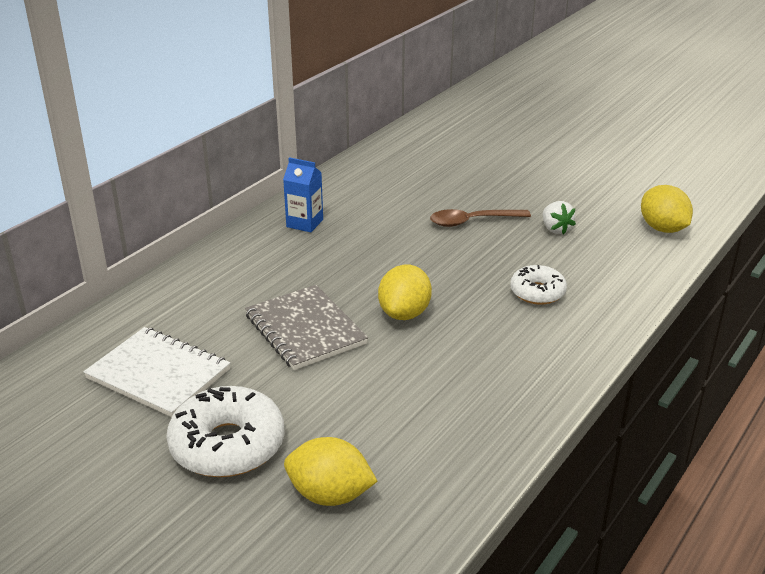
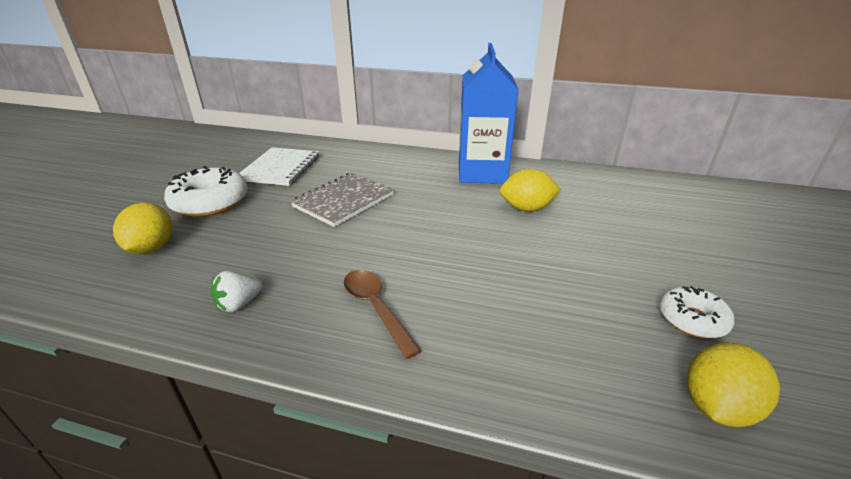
camera: 70 degrees right, 0 degrees up
blue carton [283,157,323,233] -> blue carton [459,43,519,184], size x2.10
yellow lemon [378,264,432,320] -> yellow lemon moved to [500,169,561,212]
brown spoon [430,209,531,227] -> brown spoon moved to [344,270,421,359]
white donut [510,265,567,305] -> white donut moved to [660,286,734,338]
white strawberry [543,201,576,235] -> white strawberry moved to [211,271,262,312]

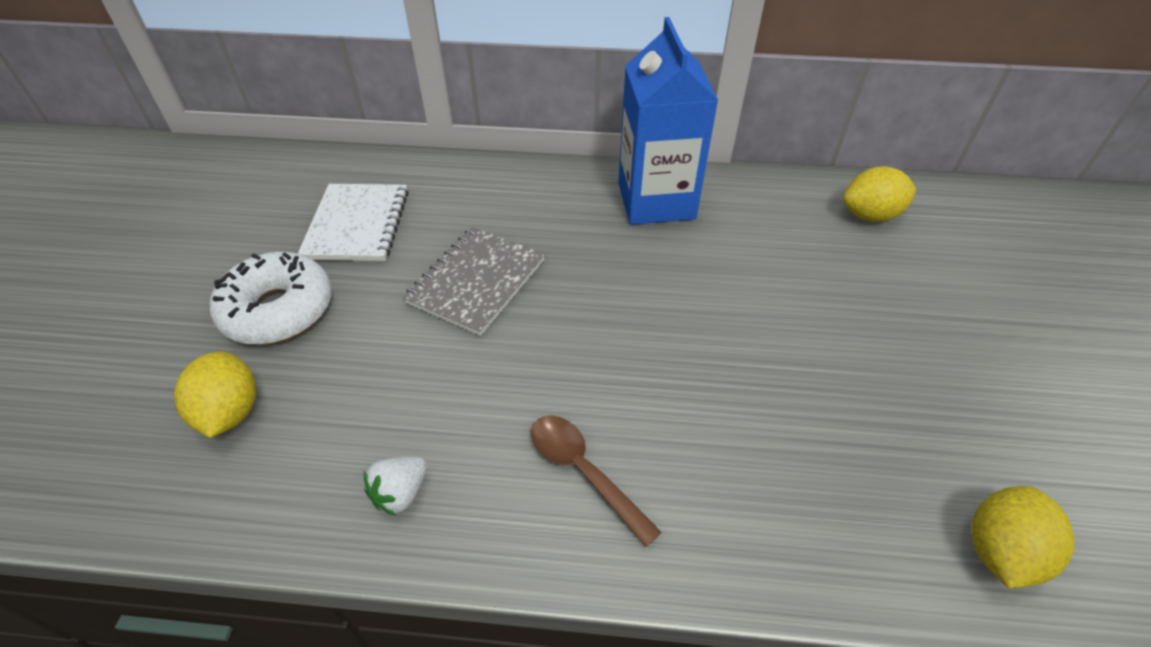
camera: 10 degrees left, 15 degrees up
yellow lemon [500,169,561,212] -> yellow lemon moved to [843,166,917,222]
white donut [660,286,734,338] -> none

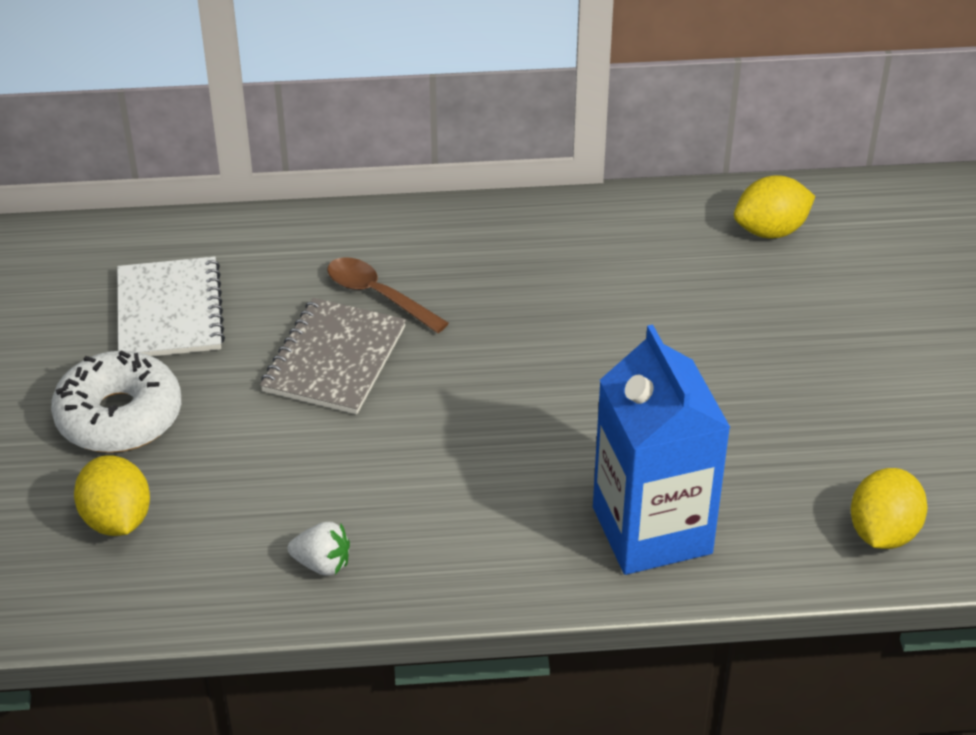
camera: 10 degrees left, 5 degrees down
white strawberry [364,457,427,516] -> white strawberry turned 105 degrees counterclockwise [288,522,350,576]
brown spoon [531,415,661,547] -> brown spoon moved to [327,257,449,333]
blue carton [618,17,719,225] -> blue carton moved to [593,324,731,575]

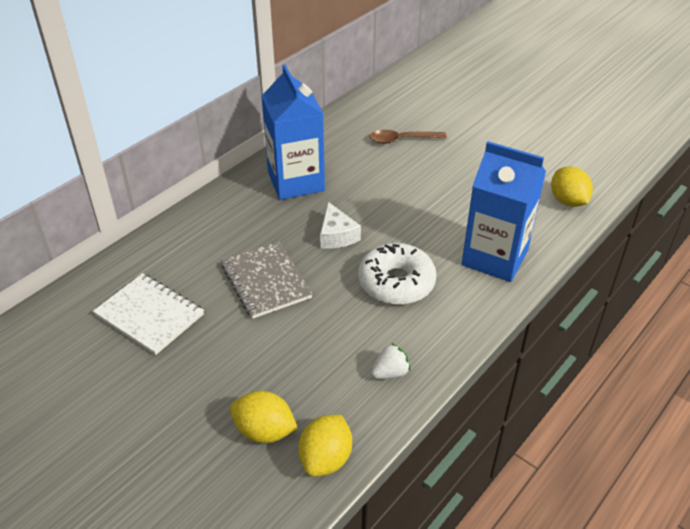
camera: 45 degrees left, 0 degrees up
white donut [51,351,181,453] -> white donut moved to [358,243,437,305]
brown spoon [327,257,449,333] -> brown spoon moved to [369,130,447,144]
yellow lemon [734,175,815,238] -> yellow lemon moved to [298,414,352,477]
none -> blue carton [261,64,325,200]
none -> white cheese [320,202,361,249]

